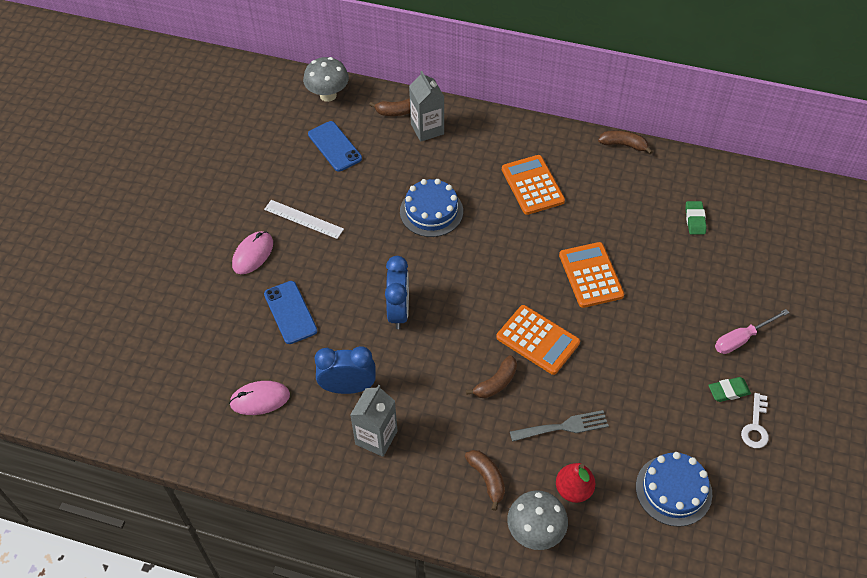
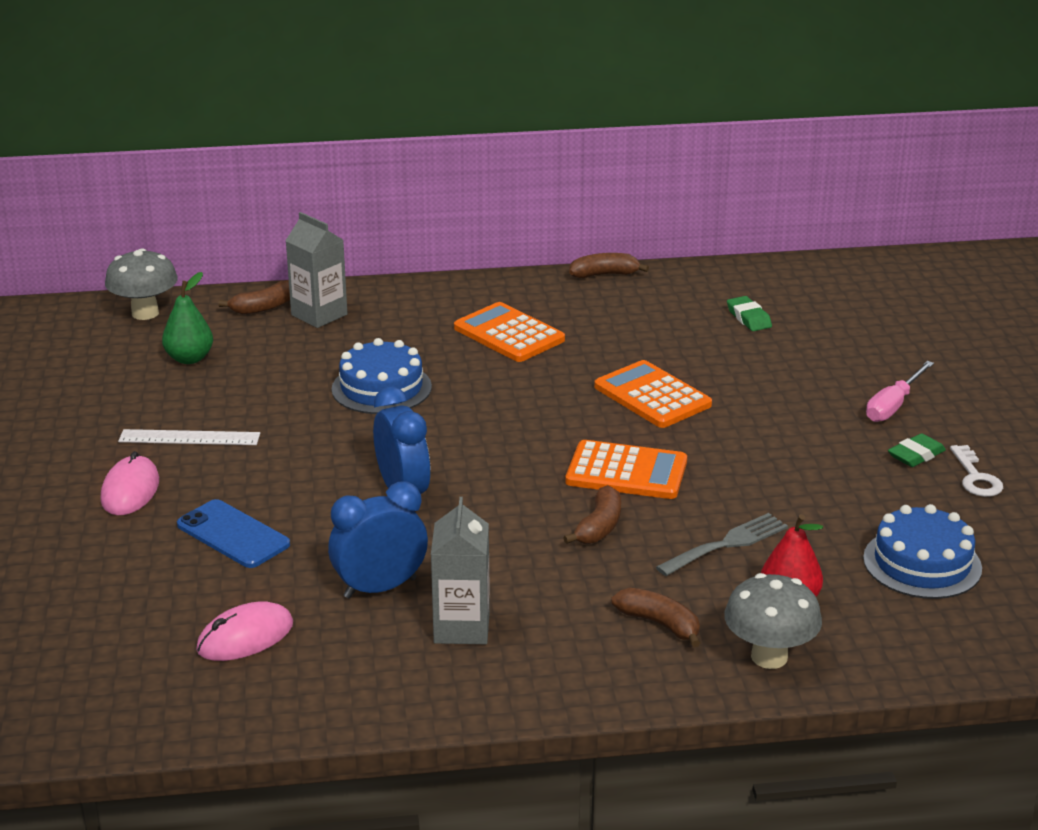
camera: 25 degrees left, 25 degrees down
blue phone [308,121,362,171] -> green pear [162,272,213,364]

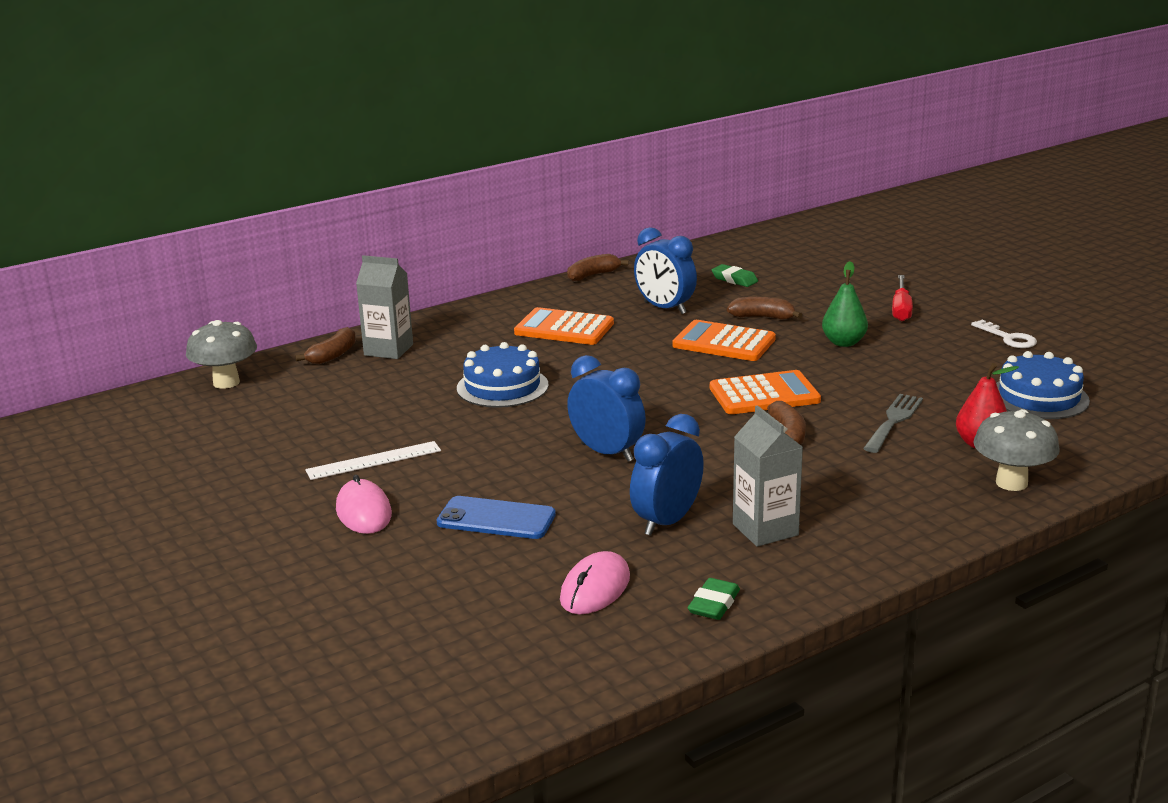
camera: 25 degrees left, 5 degrees down
green pear [162,272,213,364] -> green pear moved to [822,261,868,347]
brown banana [611,588,700,647] -> brown banana moved to [727,297,802,319]
pink screwdriver [866,361,934,422] -> red screwdriver [892,275,913,321]
green eraser [888,433,946,467] -> green eraser moved to [688,578,740,620]
none -> blue clock [634,227,697,314]

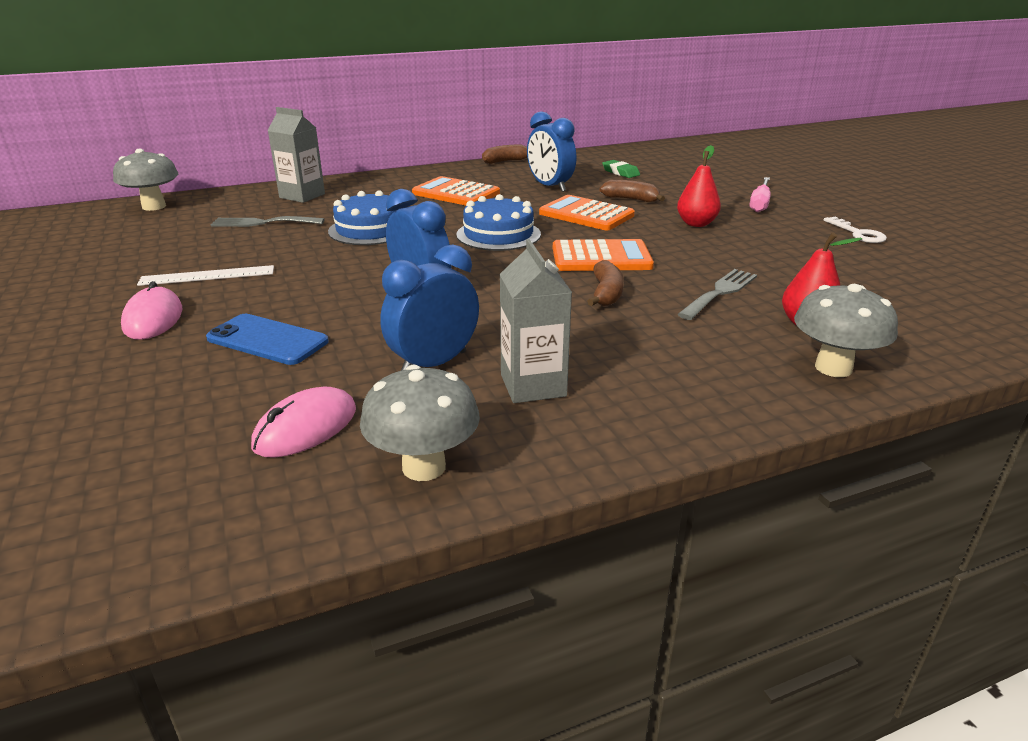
camera: 10 degrees right, 5 degrees up
brown banana [295,327,356,365] -> none
green eraser [688,578,740,620] -> grey mushroom [360,365,480,481]
green pear [822,261,868,347] -> red pear [677,145,721,227]
red screwdriver [892,275,913,321] -> pink screwdriver [749,177,771,212]
blue cake [996,351,1090,419] -> blue cake moved to [456,194,541,251]
none -> grey fork [211,216,325,227]

